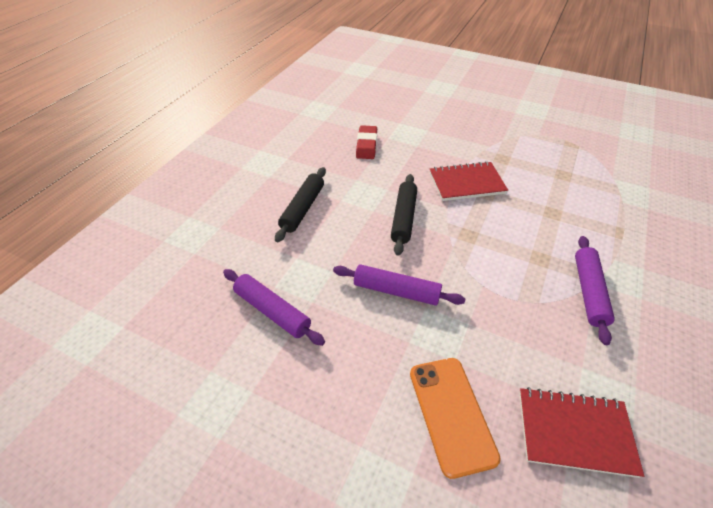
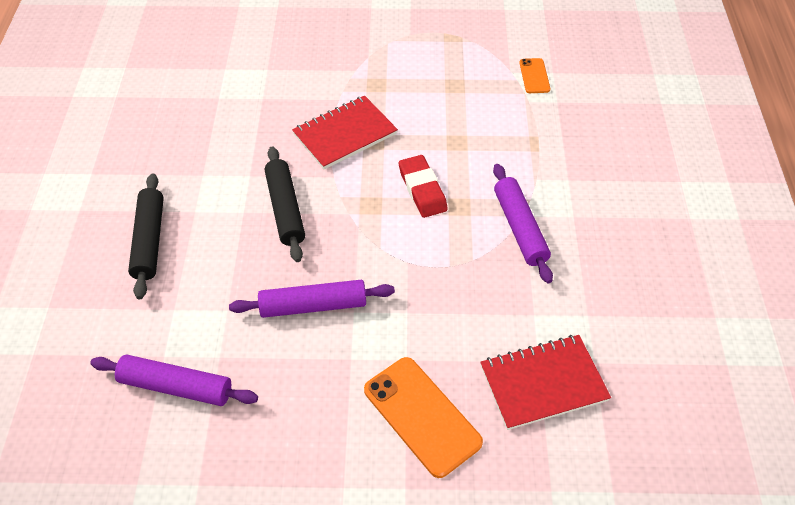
camera: 25 degrees left, 5 degrees up
red eraser [356,125,377,159] -> red eraser moved to [399,155,448,218]
none -> orange phone [519,58,550,93]

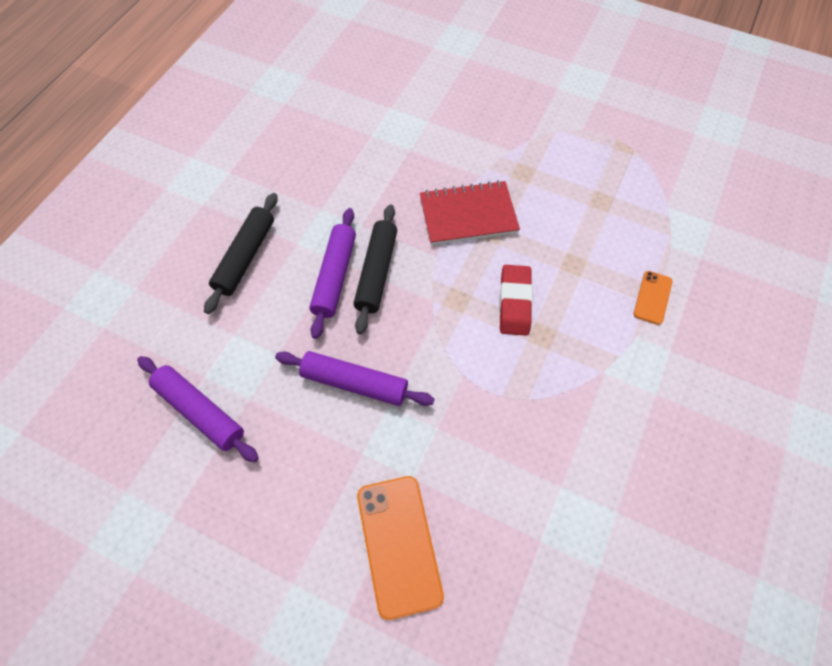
camera: 25 degrees right, 10 degrees up
red notebook [480,335,611,430] -> none
purple rolling pin [493,164,553,283] -> purple rolling pin moved to [309,208,356,339]
orange phone [519,58,550,93] -> orange phone moved to [634,271,673,325]

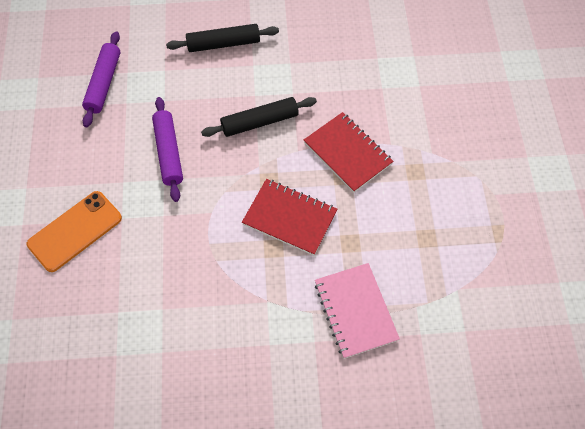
camera: 60 degrees right, 0 degrees up
purple rolling pin [309,208,356,339] -> none
red eraser [499,265,533,336] -> red notebook [242,179,337,256]
orange phone [634,271,673,325] -> pink notebook [315,263,400,359]

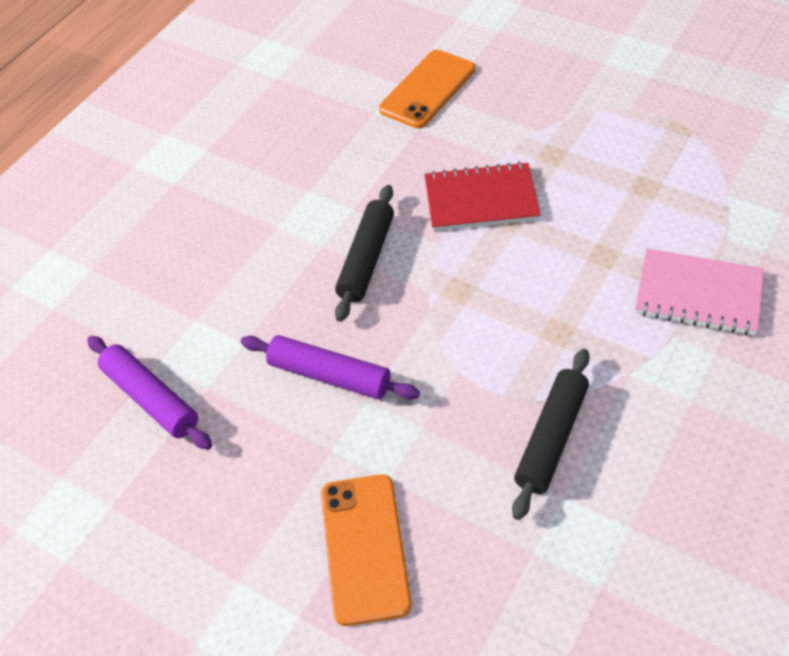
camera: 50 degrees left, 10 degrees down
black rolling pin [166,24,279,52] -> black rolling pin moved to [512,349,590,520]
red notebook [242,179,337,256] -> none
none -> orange phone [379,50,475,128]

